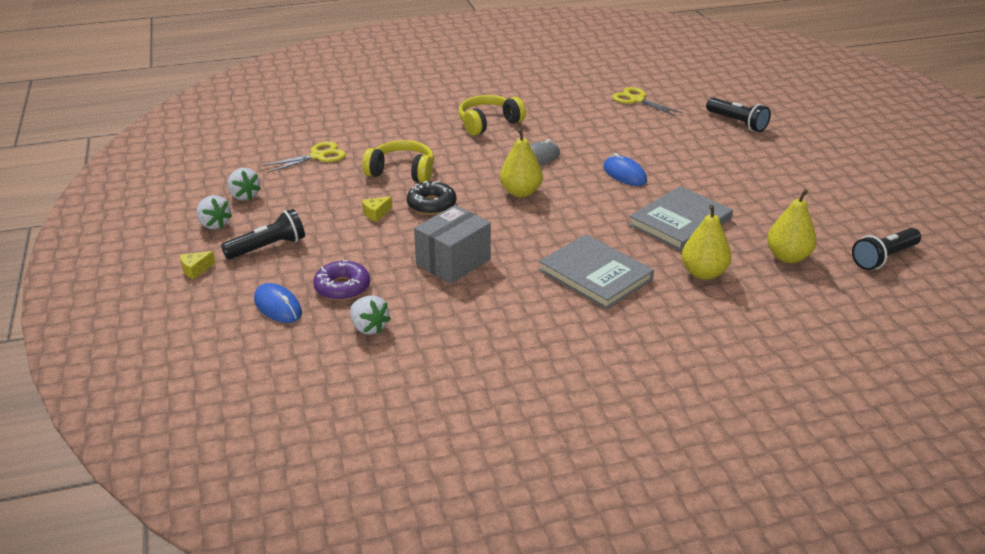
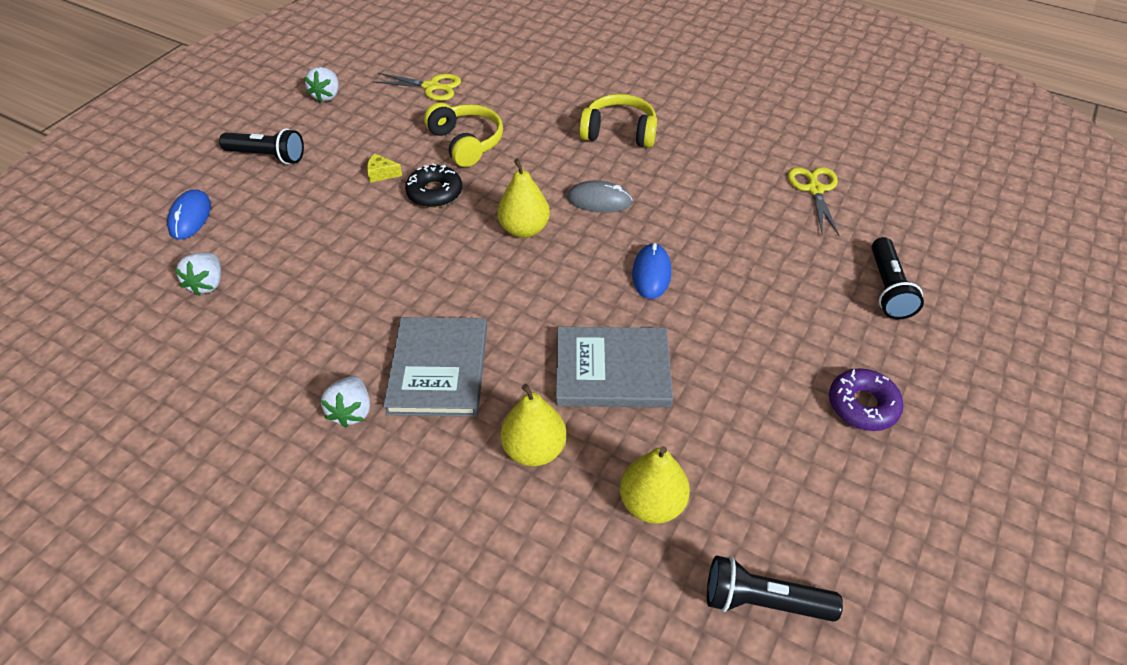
camera: 45 degrees right, 15 degrees up
yellow cheese [180,251,215,279] -> none
white strawberry [196,195,232,229] -> white strawberry moved to [321,376,370,428]
purple donut [313,260,370,301] -> purple donut moved to [829,368,904,431]
grey box [414,205,491,284] -> none

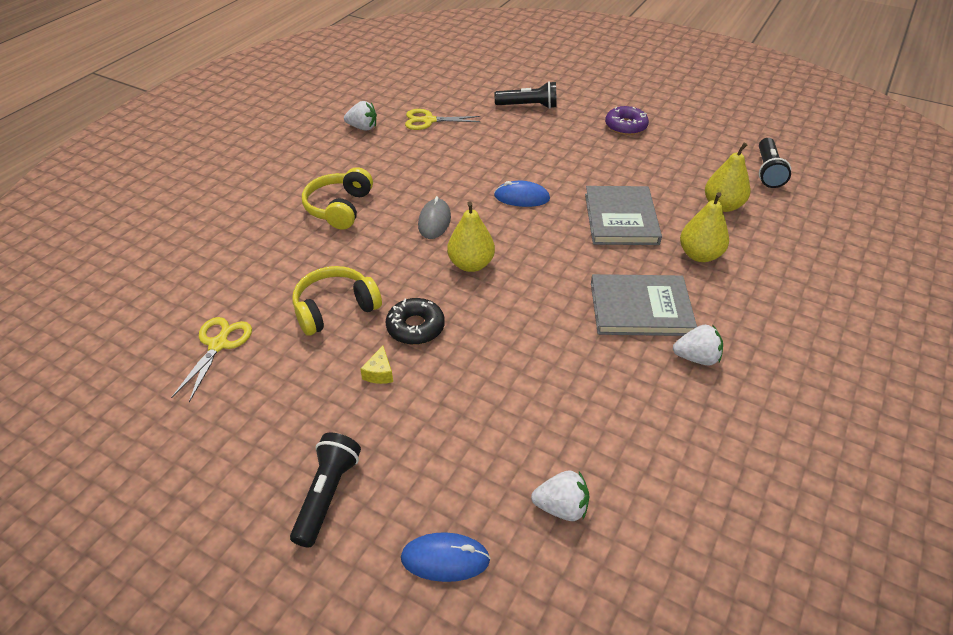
camera: 90 degrees left, 5 degrees down
white strawberry [304,67,339,102] -> white strawberry moved to [344,101,377,131]

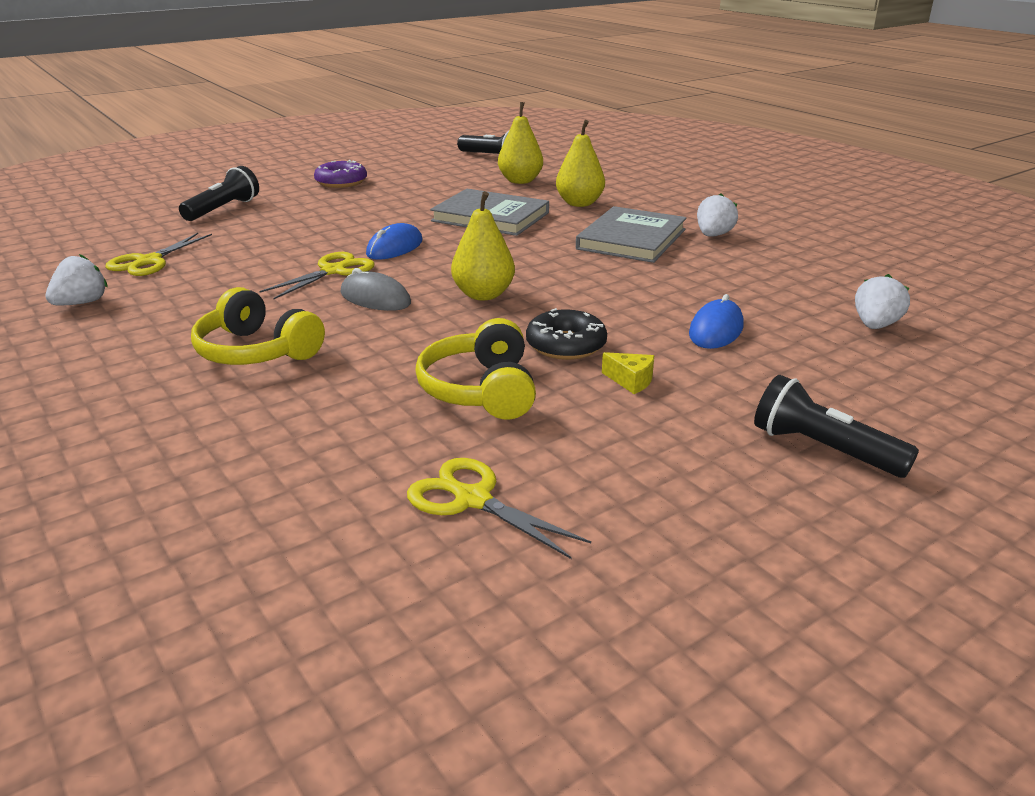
camera: 65 degrees left, 15 degrees down
blue mouse [401,532,490,582] -> blue mouse moved to [689,294,744,349]
none -> yellow scissors [260,252,375,299]

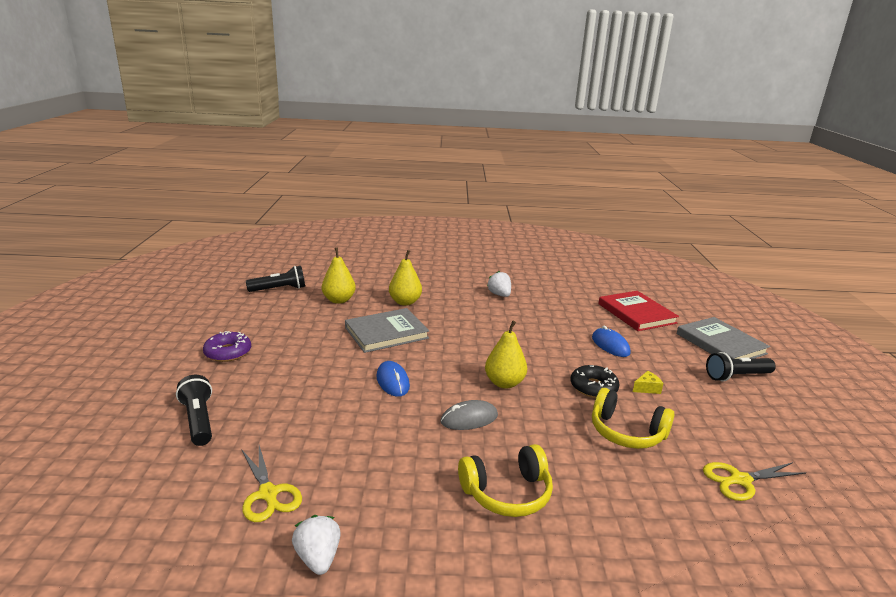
camera: 55 degrees left, 5 degrees down
yellow scissors [260,252,375,299] -> none
grey book [576,206,687,263] -> grey book moved to [677,317,770,359]
white strawberry [855,274,910,329] -> red book [598,291,679,331]

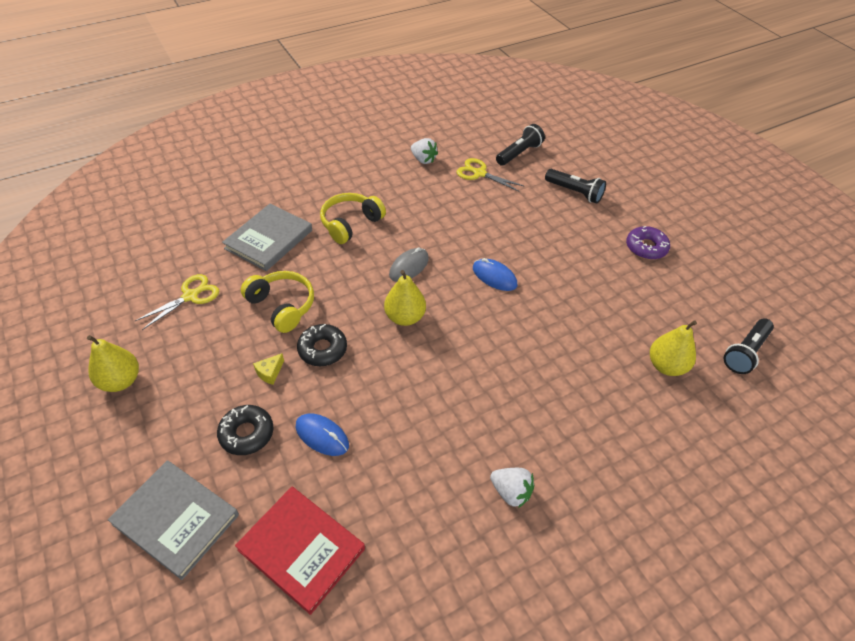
camera: 150 degrees right, 25 degrees up
grey book [345,308,429,353] -> grey book moved to [222,204,312,271]
yellow pear [389,250,422,306] -> yellow pear moved to [87,335,139,392]
yellow headphones [592,388,675,449] -> yellow headphones turned 45 degrees clockwise [241,271,314,333]
black flashlight [706,352,776,382] -> black flashlight moved to [496,124,545,166]
none -> black donut [217,405,273,455]

